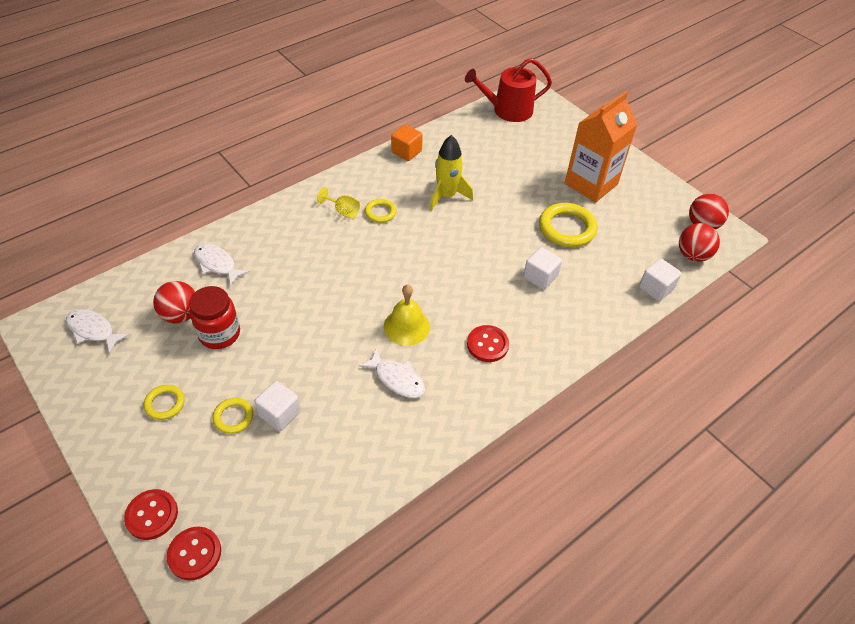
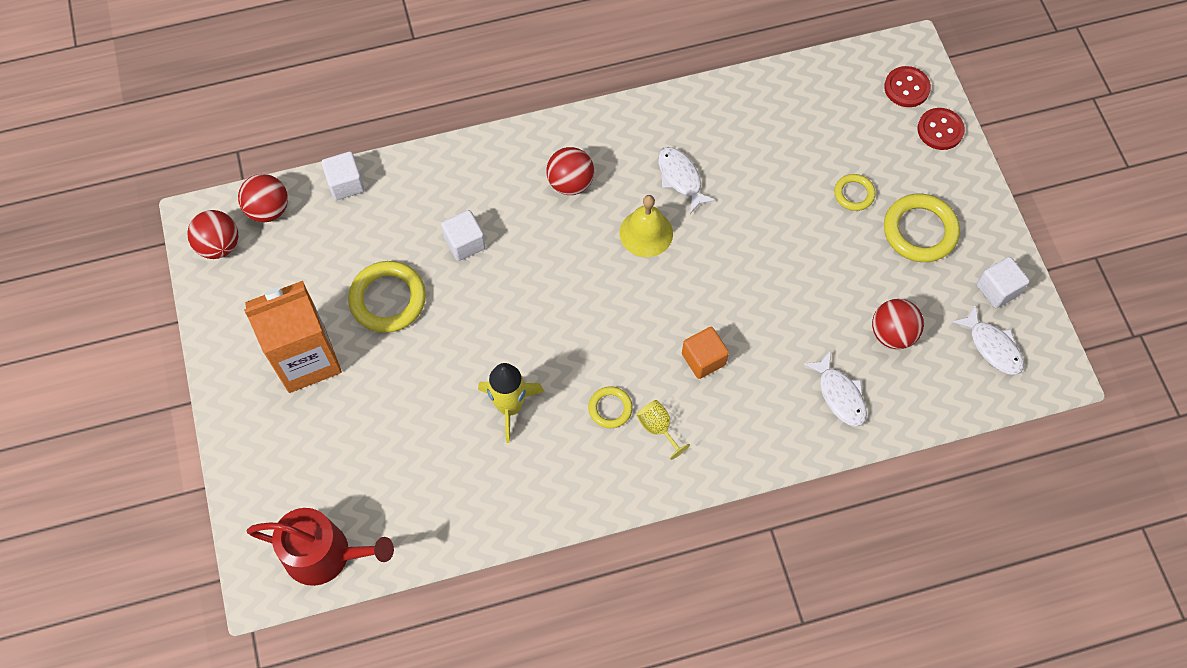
camera: 155 degrees left, 15 degrees up
yellow ring [144,385,185,420] -> yellow ring [884,194,960,262], size x1.82
red jar [189,286,240,349] -> none
white cube [254,381,301,431] -> white cube moved to [977,257,1030,308]
orange cube [391,124,423,161] -> orange cube moved to [682,327,729,379]
red button [467,325,509,362] -> red ball [546,147,594,195]

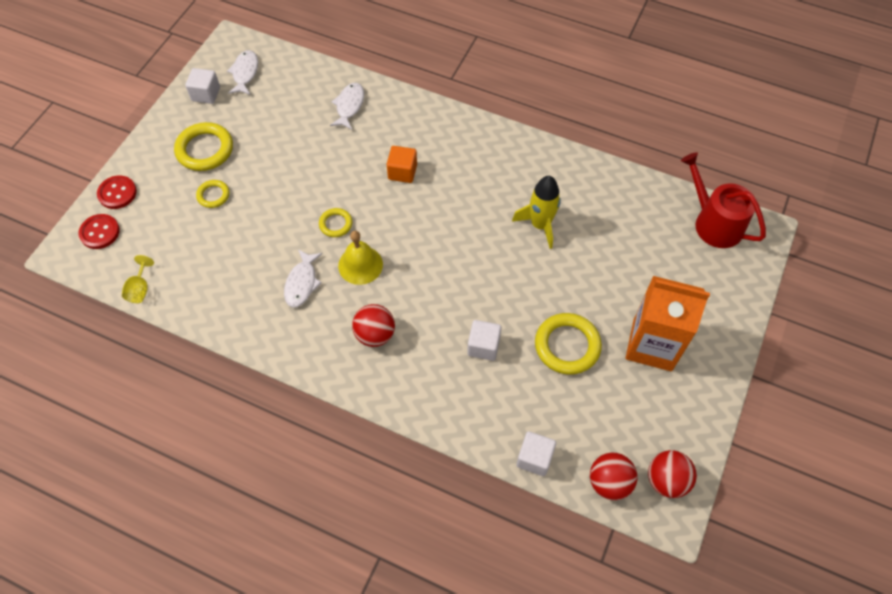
camera: 140 degrees left, 5 degrees down
yellow ring [588,386,633,428] -> yellow ring moved to [319,208,352,237]
yellow goblet [636,400,690,460] -> yellow goblet moved to [122,255,154,303]
red ball [872,299,924,349] -> none

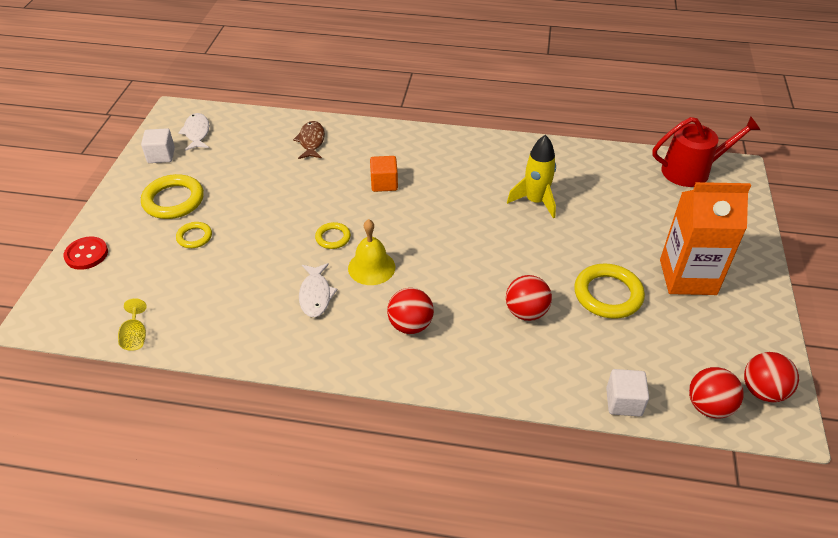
camera: 15 degrees left, 15 degrees down
red button [78,214,120,249] -> none
white fish [330,83,364,130] -> brown fish [293,121,325,159]
white cube [467,320,501,361] -> red ball [506,275,552,321]
red watering can [681,152,766,248] -> red watering can turned 135 degrees clockwise [652,116,760,187]

